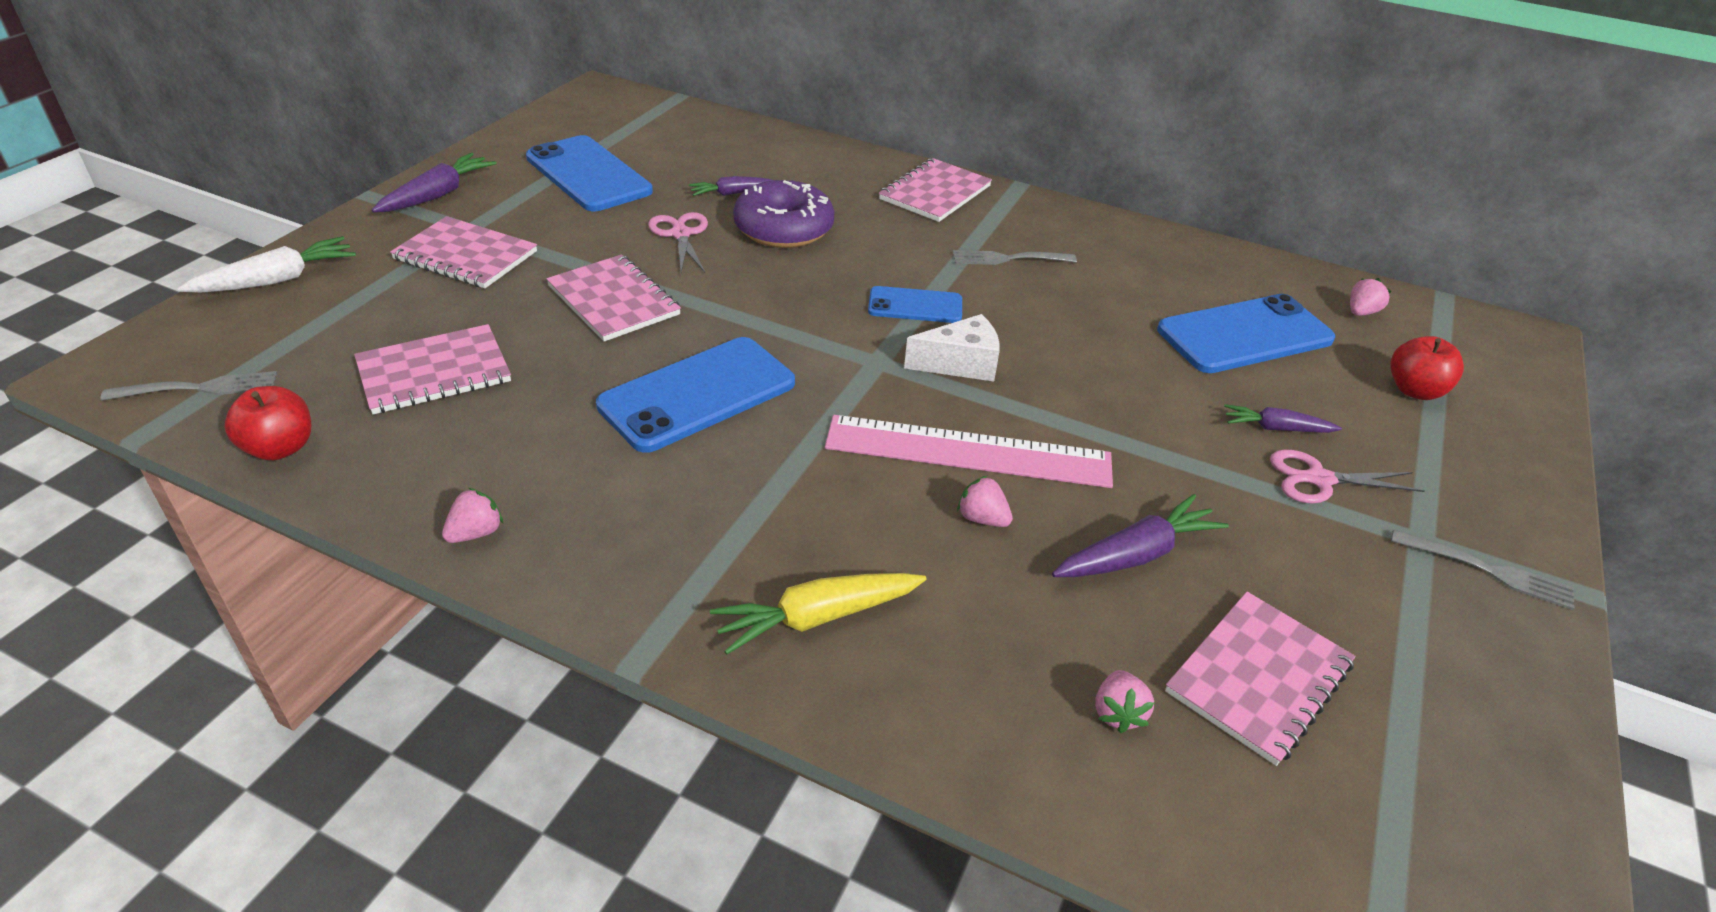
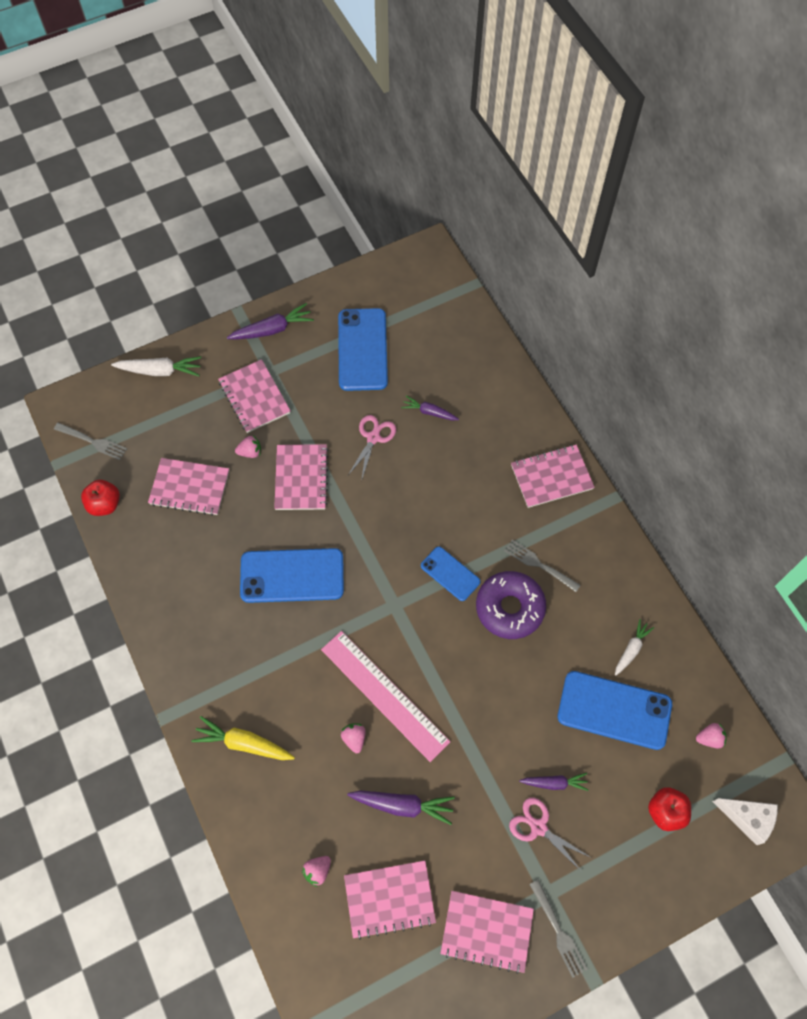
camera: 40 degrees right, 25 degrees up
pink strawberry [442,488,503,543] -> pink strawberry moved to [235,435,261,458]
purple donut [733,180,834,248] -> purple donut moved to [476,571,546,639]
white cheese [904,314,1000,381] -> white cheese moved to [712,798,778,845]
purple carrot [1224,404,1342,433] -> purple carrot turned 135 degrees clockwise [519,773,588,791]
none -> pink notebook [440,891,534,974]
none -> white carrot [615,619,654,676]

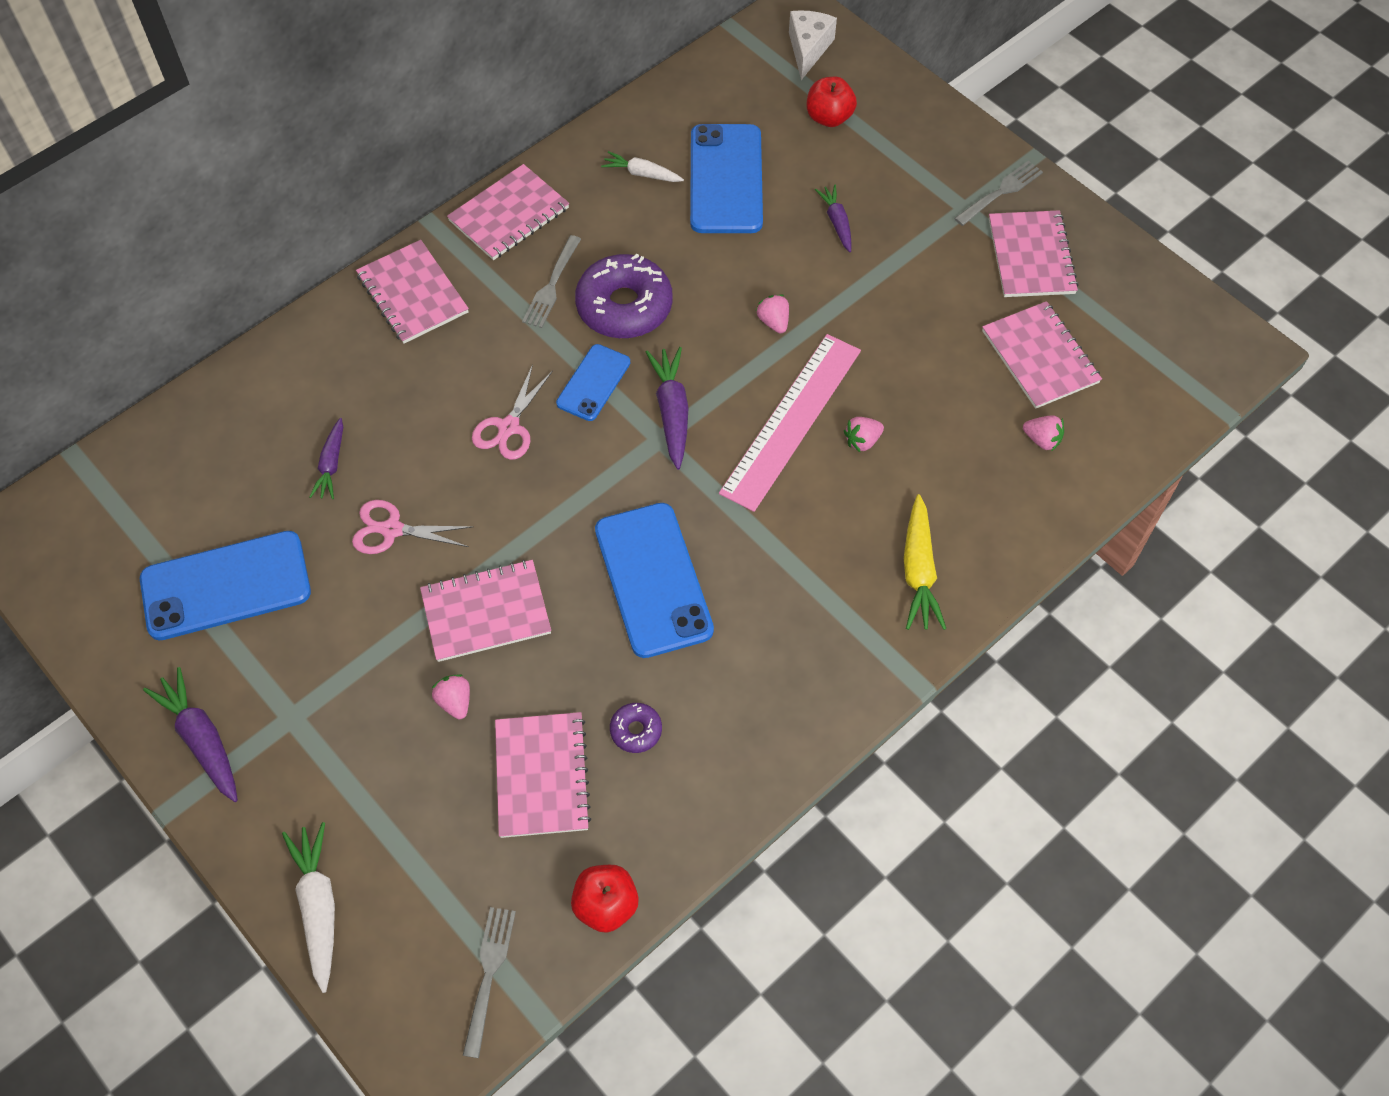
camera: 105 degrees left, 5 degrees down
pink notebook [218,359,291,433] -> pink notebook moved to [447,164,569,260]
purple carrot [347,791,455,825] -> purple carrot moved to [646,347,689,470]
pink scissors [509,797,590,872] -> pink scissors moved to [472,364,553,460]
pink strawberry [696,723,727,748] -> pink strawberry moved to [756,294,789,333]
none -> purple donut [610,703,662,753]

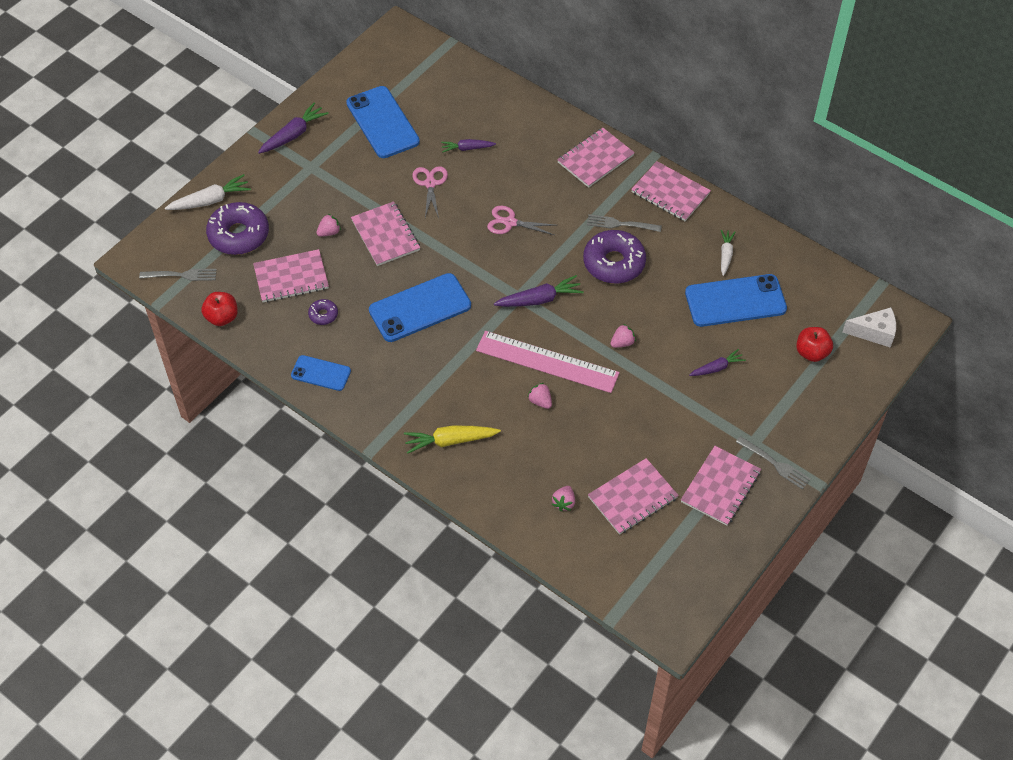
camera: 80 degrees right, 5 degrees down
blue phone [556,344,630,421] -> blue phone moved to [291,355,351,391]
pink notebook [989,210,1079,297] -> pink notebook turned 45 degrees counterclockwise [681,446,761,526]
none -> purple donut [206,202,269,255]

